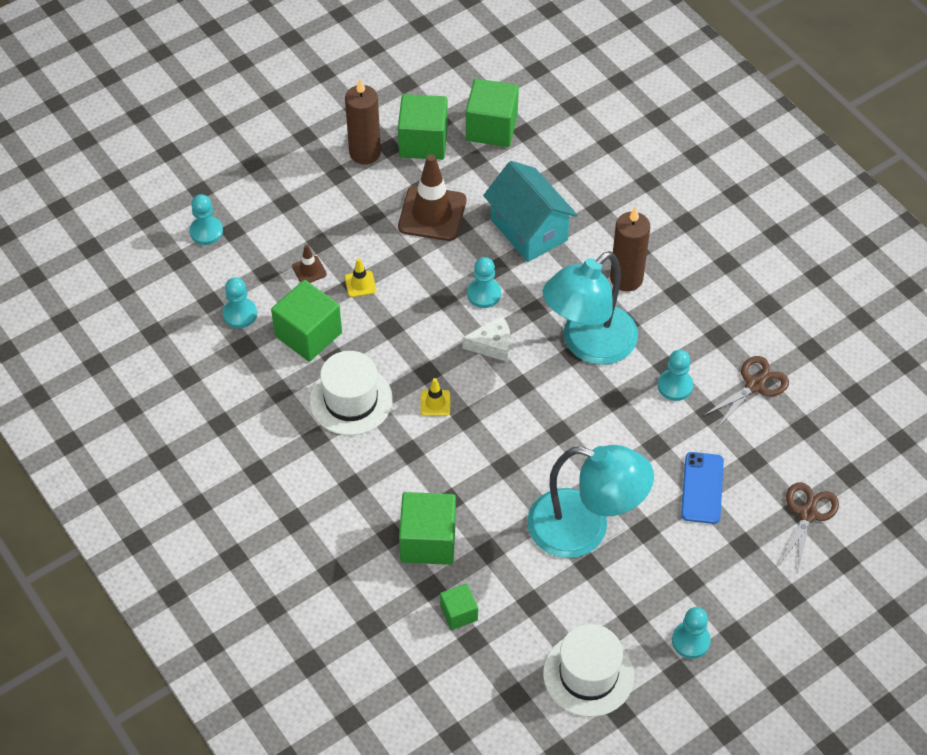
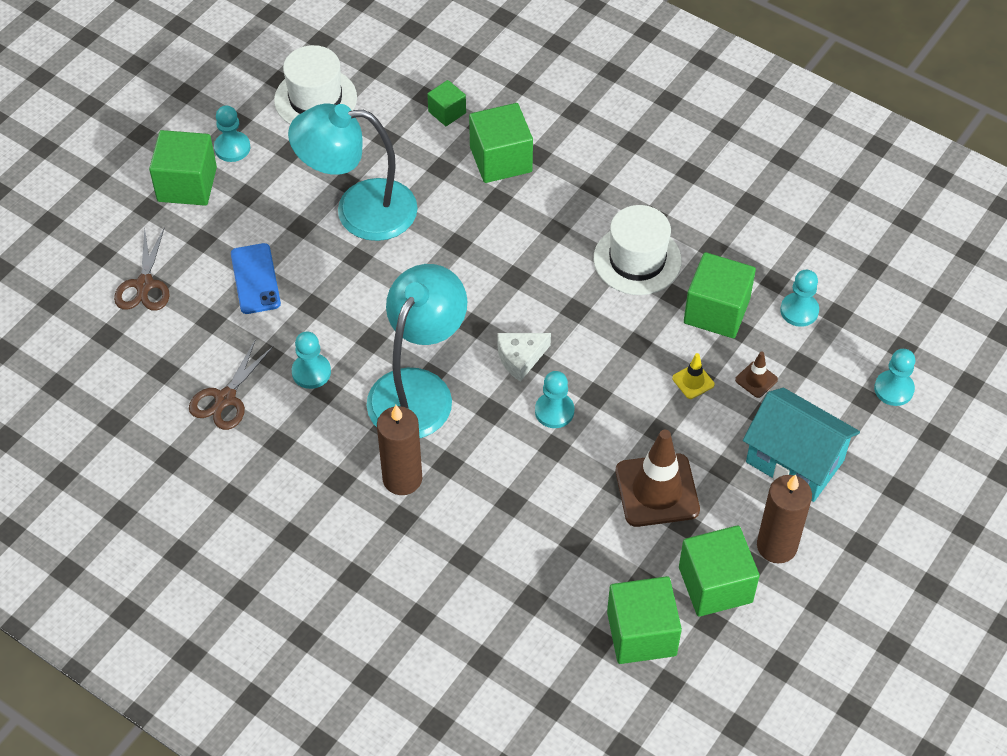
camera: 160 degrees right, 0 degrees up
yellow traffic cone [421,378,450,416] -> none
turquoise house [483,161,578,262] -> turquoise house moved to [743,388,860,502]
none -> green cube [149,130,217,206]

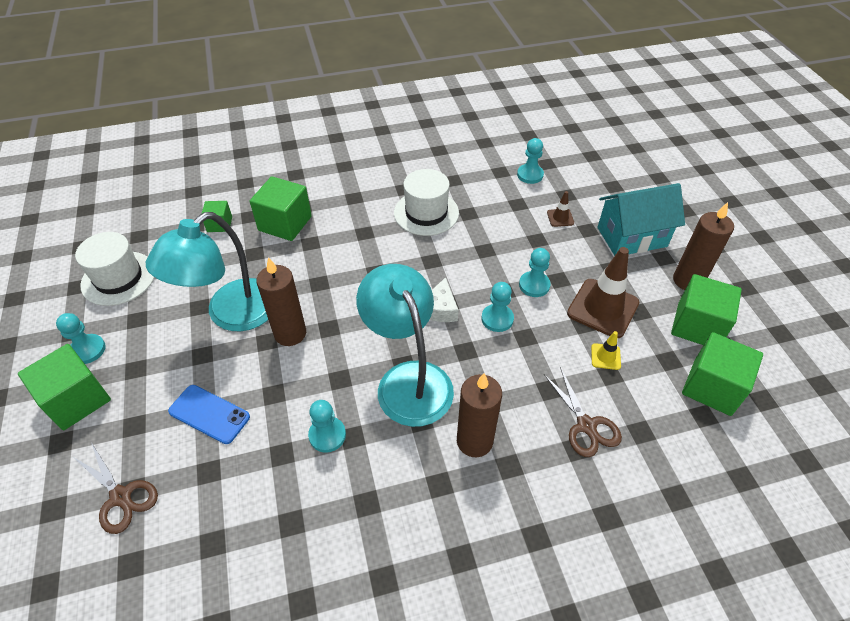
camera: 50 degrees left, 5 degrees down
brown scissors [189,339,274,430] -> brown scissors moved to [544,367,622,457]
yellow traffic cone [672,353,715,399] -> yellow traffic cone moved to [591,331,621,370]
green cube [684,252,756,338] -> none
turquoise pawn [874,349,915,406] -> turquoise pawn moved to [519,248,551,297]
none -> brown candle [256,257,306,346]

